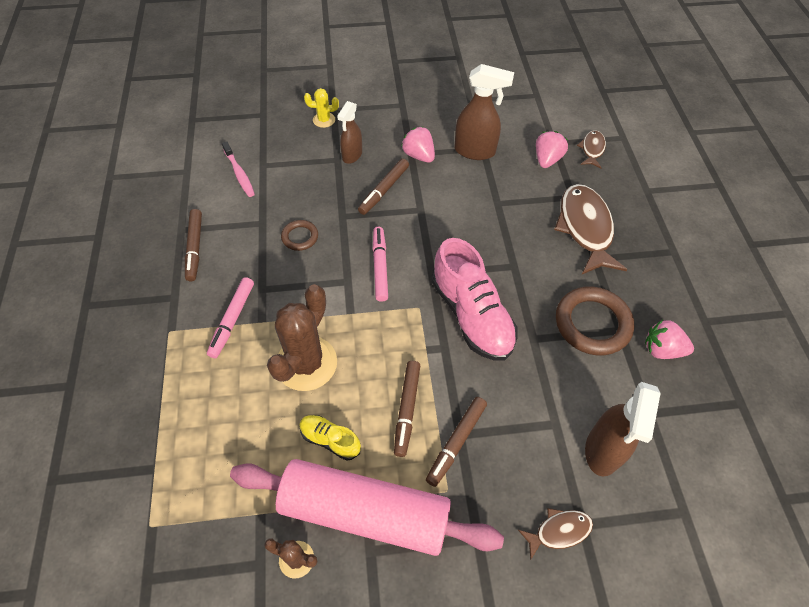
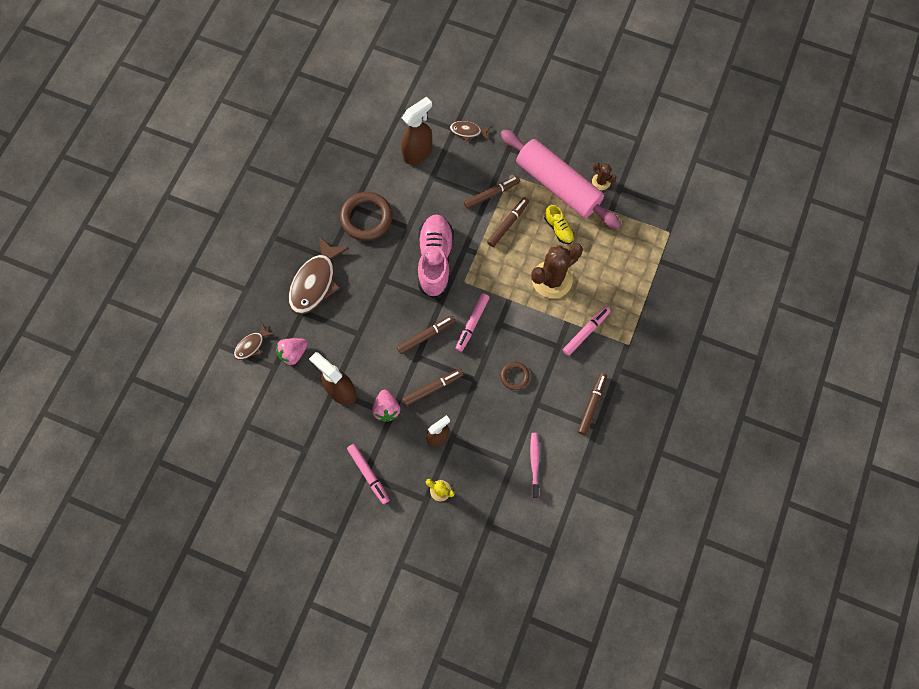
camera: 150 degrees left, 15 degrees up
pink strawberry [645,319,694,359] -> none
none -> pink marker [347,444,390,504]
none -> brown marker [397,315,455,354]

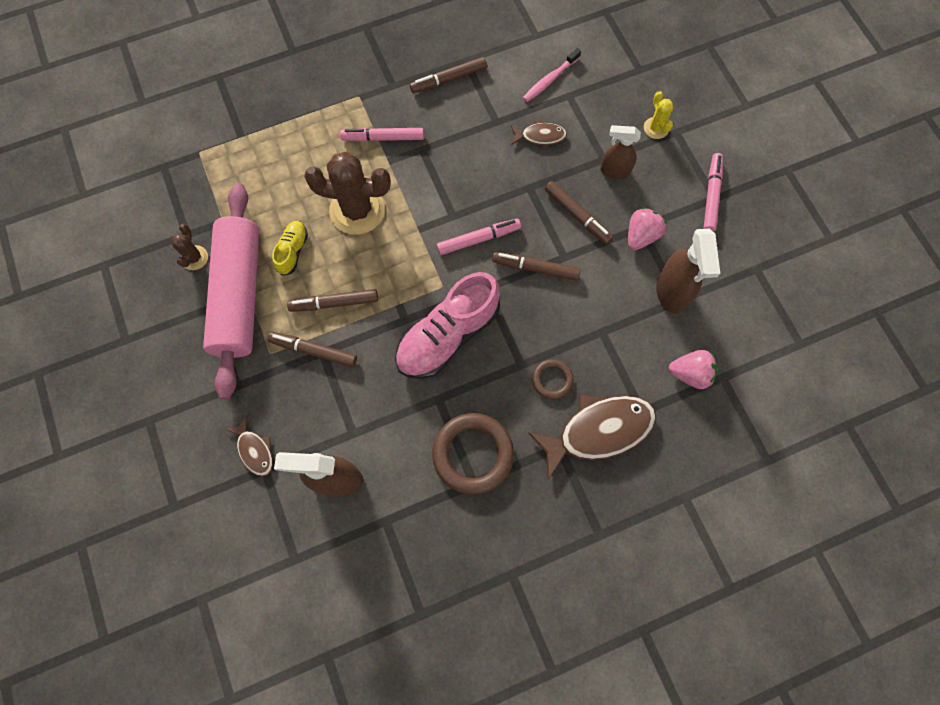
camera: 135 degrees left, 0 degrees up
brown fish [234,323,274,360] -> brown fish moved to [510,119,567,145]
brown marker [402,369,464,406] -> brown marker turned 150 degrees counterclockwise [545,181,613,245]
brown ring [500,362,530,390] -> brown ring moved to [532,359,573,399]

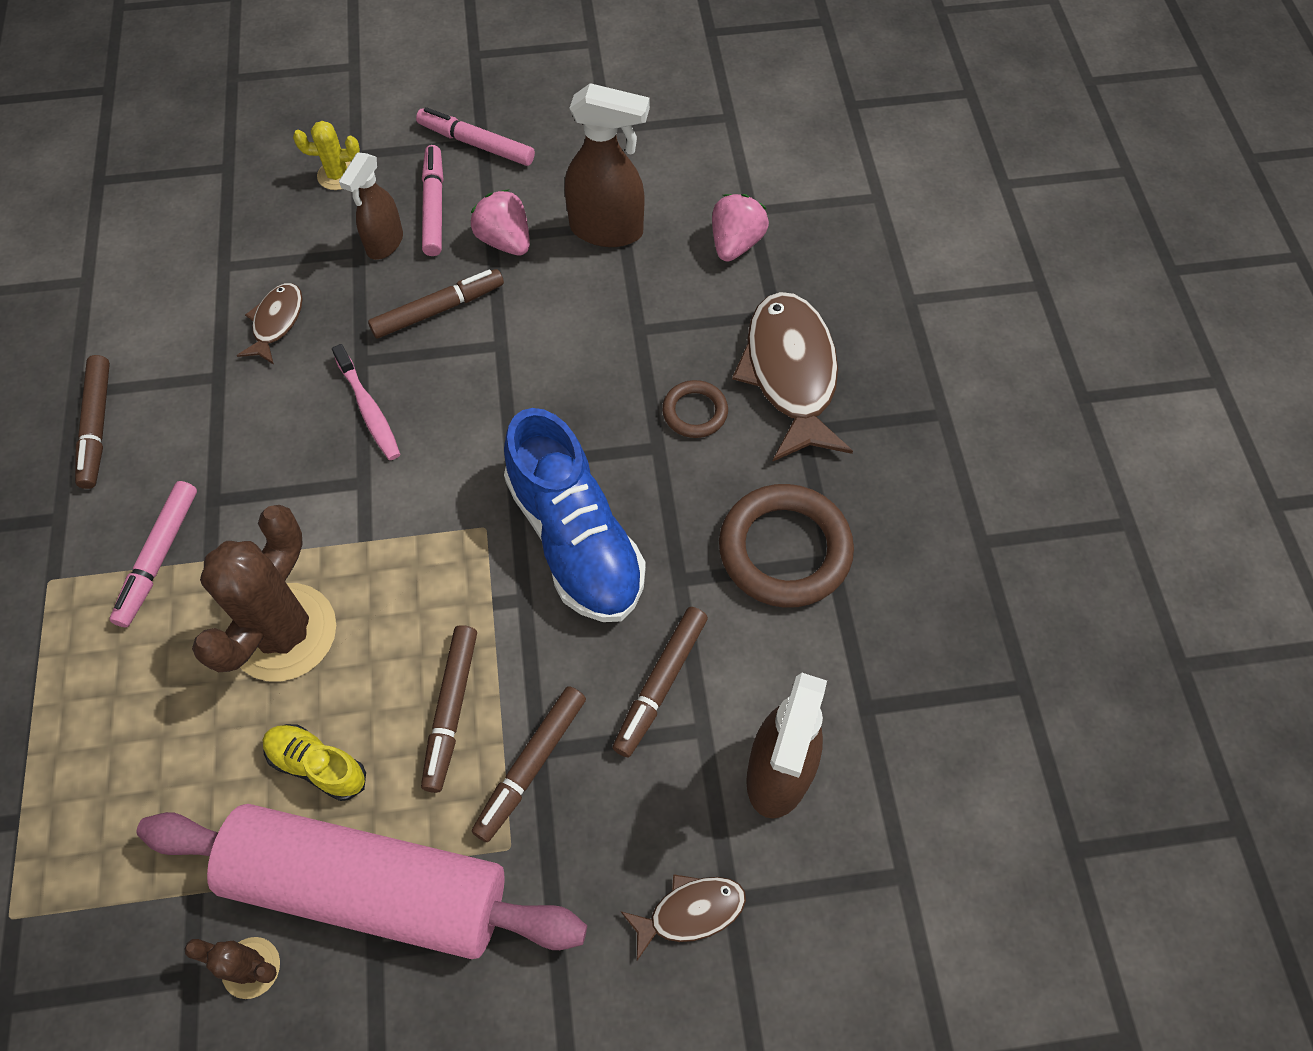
camera: 75 degrees left, 10 degrees down
pink shoe [395,272,500,379] -> blue shoe [504,408,646,622]
pink marker [437,219,521,255] -> pink marker moved to [422,145,443,256]
brown marker [492,252,580,281] -> brown marker moved to [613,607,708,757]
pink toothbrush [523,48,581,102] -> pink toothbrush moved to [332,344,400,460]

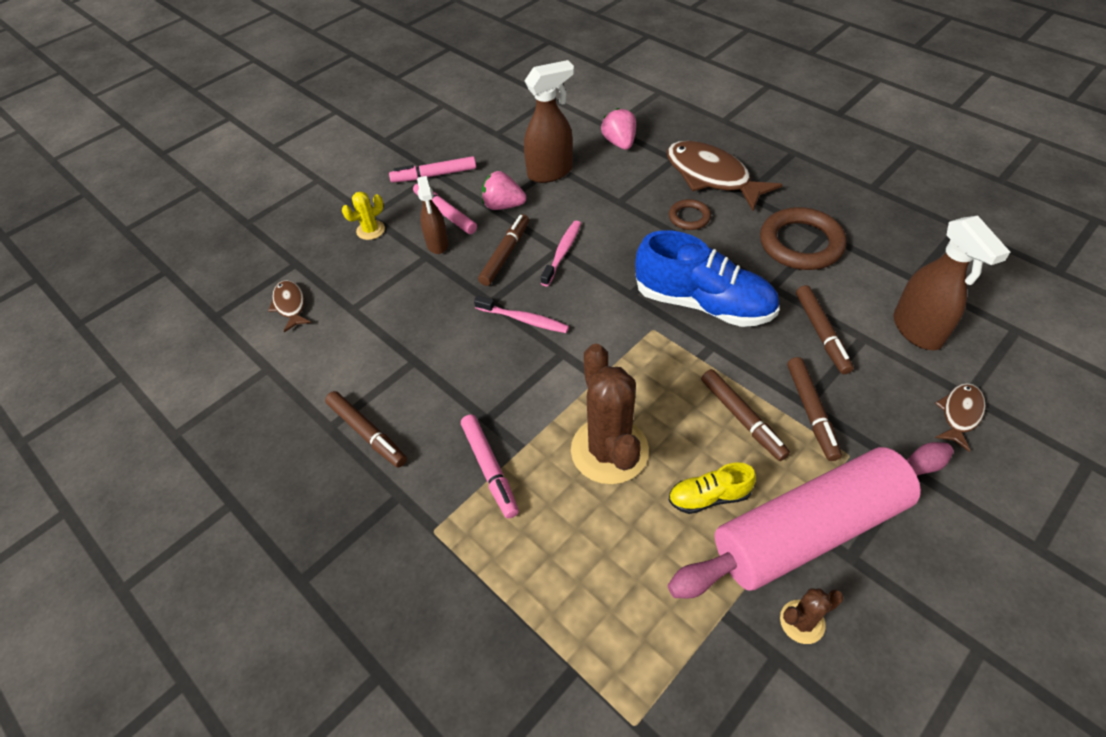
camera: 35 degrees left, 10 degrees down
brown fish [237,283,303,364] -> brown fish moved to [268,280,311,332]
none -> pink toothbrush [541,221,581,286]

